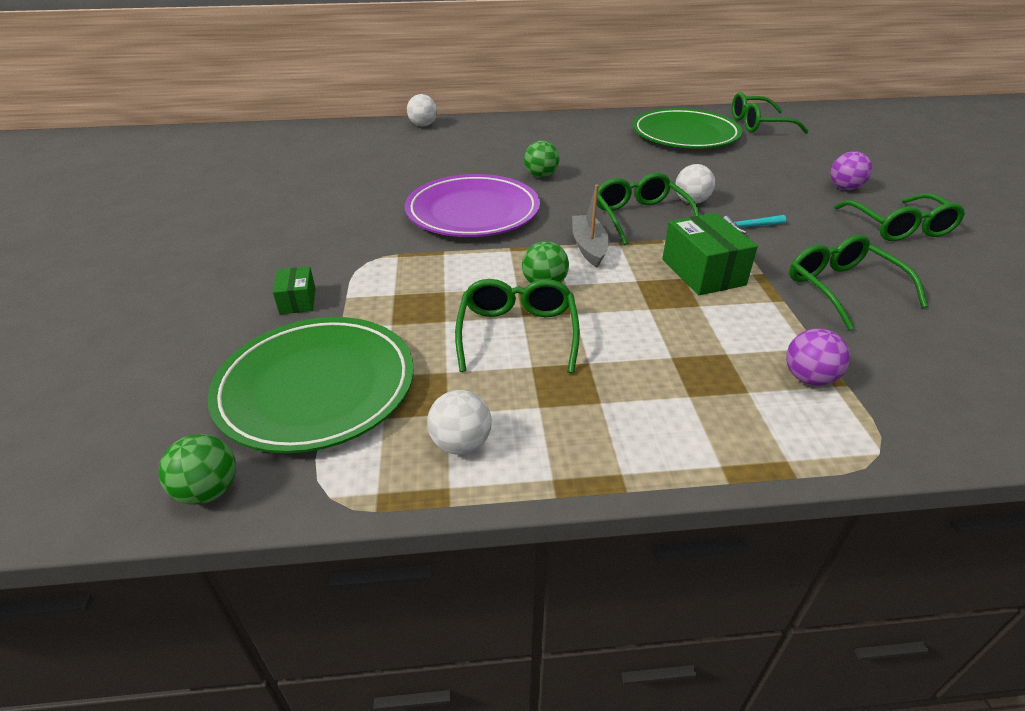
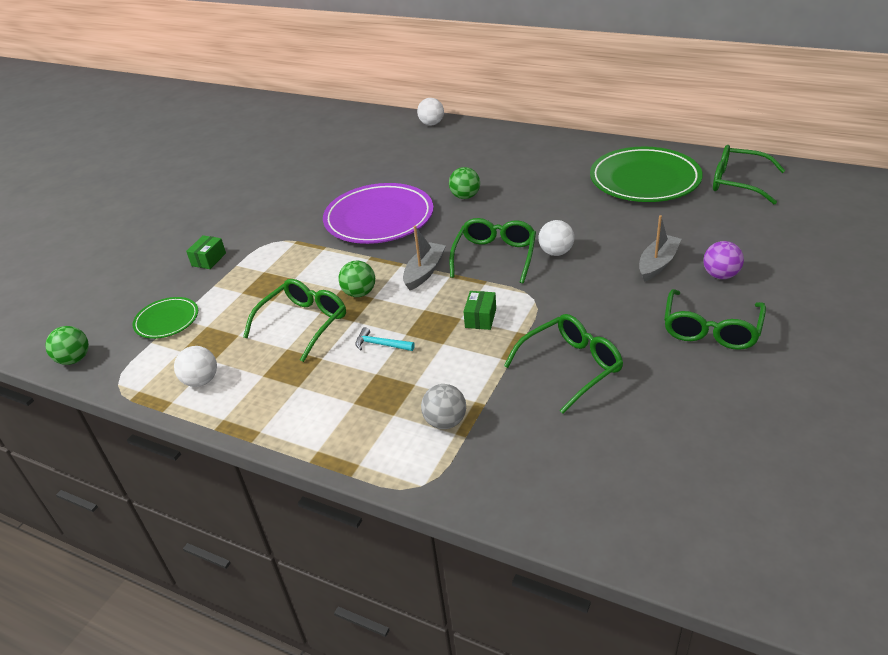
camera: 35 degrees right, 0 degrees up
green plate [208,317,414,453] -> green plate [133,297,198,339], size x0.51
green box [662,213,758,295] -> green box [463,291,496,330], size x0.56
turquoise hammer [723,215,786,234] -> turquoise hammer moved to [356,327,415,351]
purple ball [786,328,850,386] -> grey ball [421,384,466,429]
green glasses [789,235,928,330] -> green glasses turned 45 degrees clockwise [504,314,623,414]
none -> grey boat [639,215,681,282]

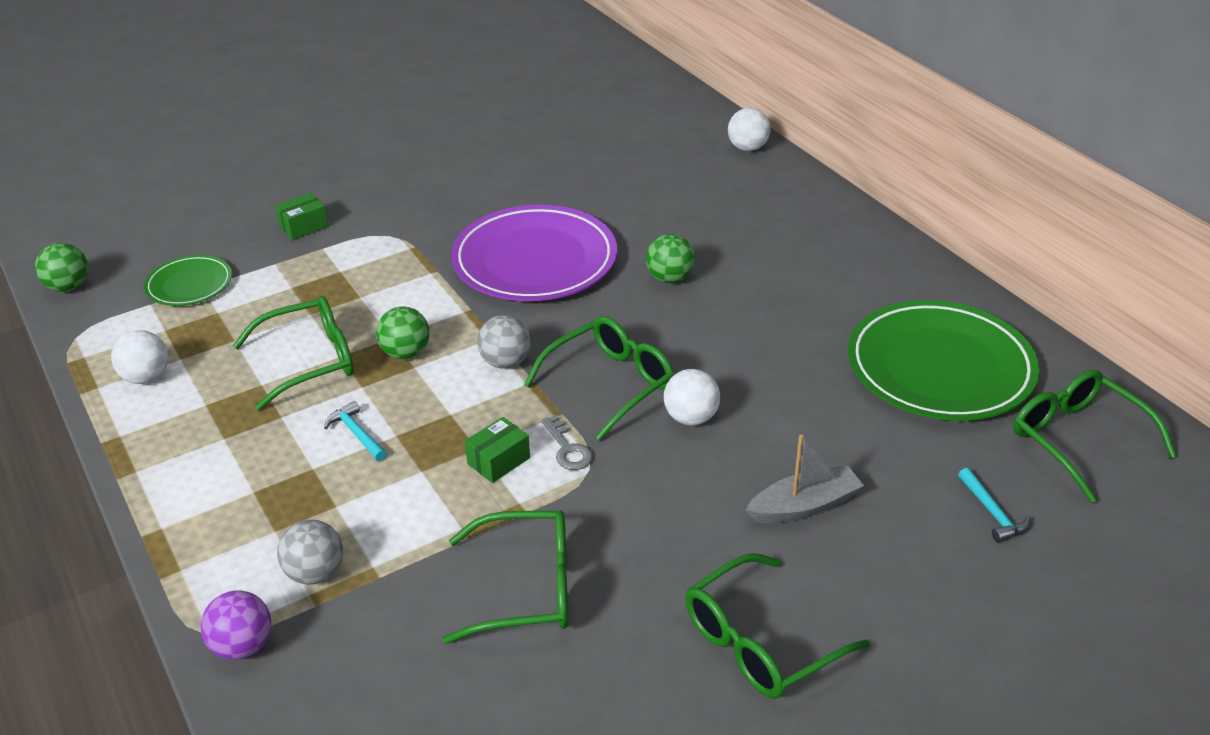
camera: 30 degrees right, 0 degrees up
grey boat [403,226,446,290] -> grey ball [477,315,531,369]
purple ball [703,241,744,279] -> purple ball moved to [201,590,271,660]
none -> grey key [541,415,593,470]
none -> turquoise hammer [958,468,1030,542]

